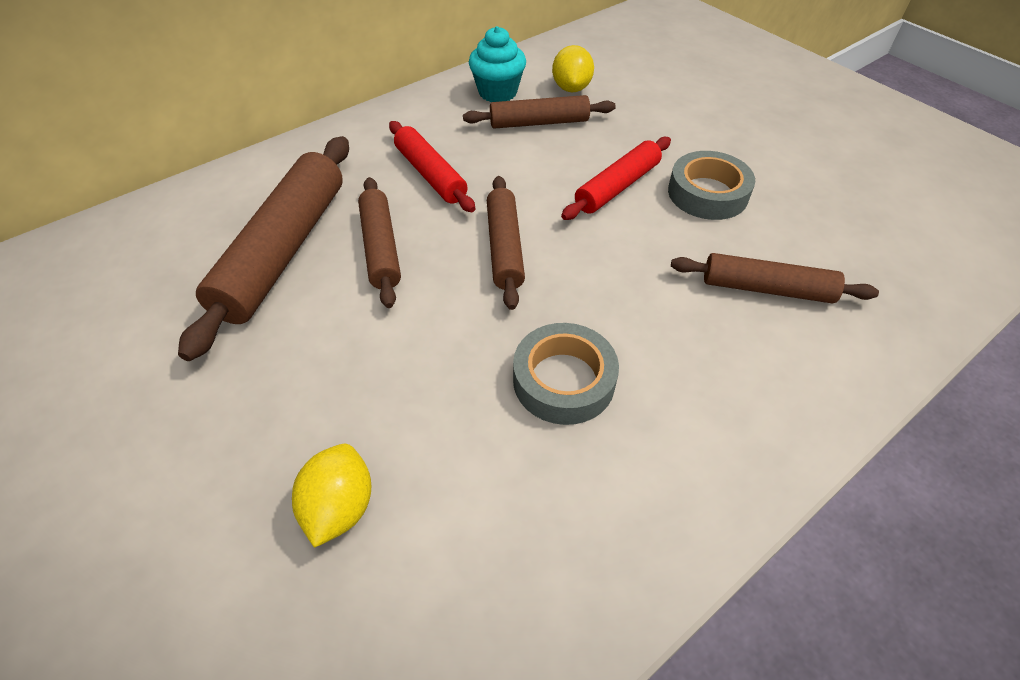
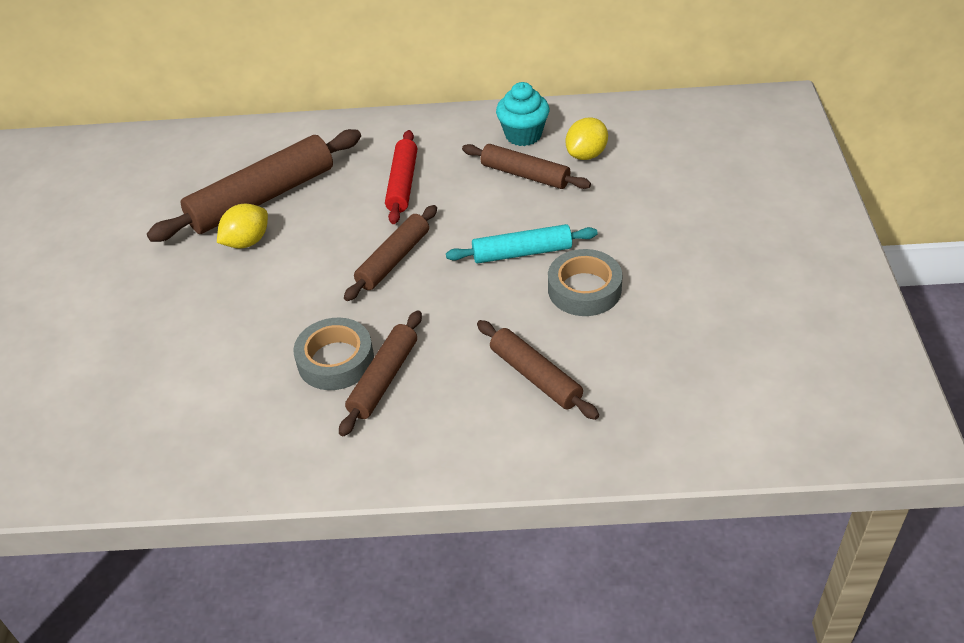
camera: 40 degrees right, 5 degrees down
yellow lemon [292,444,371,548] -> yellow lemon moved to [217,204,268,249]
brown rolling pin [358,177,401,308] -> brown rolling pin moved to [339,310,422,436]
red rolling pin [561,137,671,220] -> turquoise rolling pin [446,224,598,263]

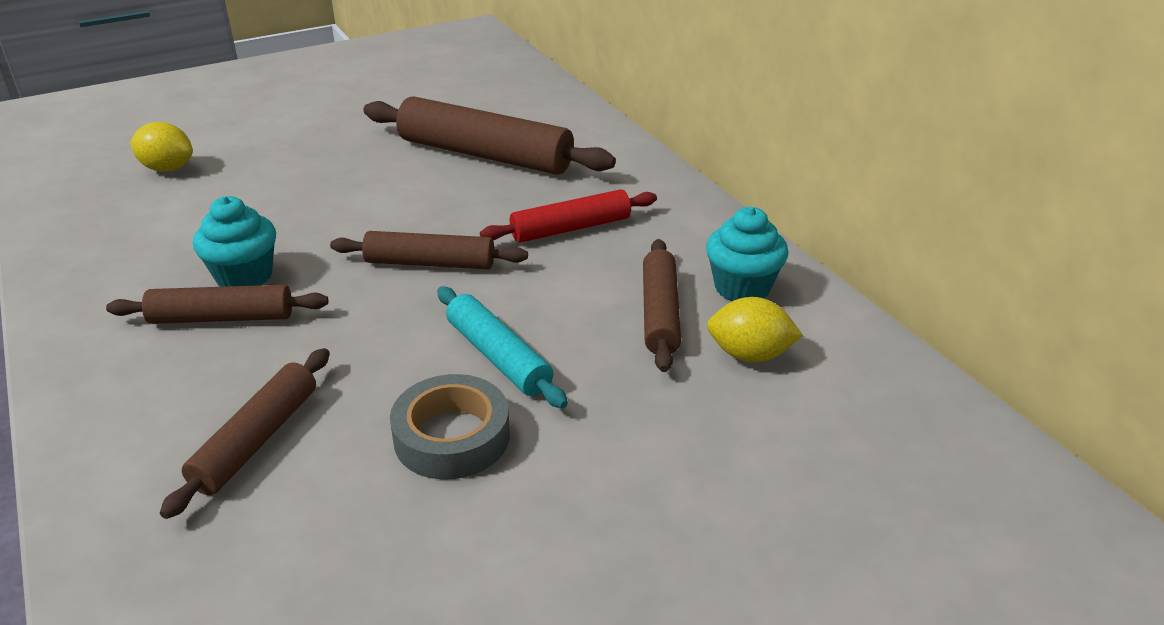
camera: 60 degrees right, 10 degrees down
yellow lemon [217,204,268,249] -> yellow lemon moved to [130,122,193,172]
grey tape [293,318,374,390] -> turquoise cupcake [193,196,276,287]

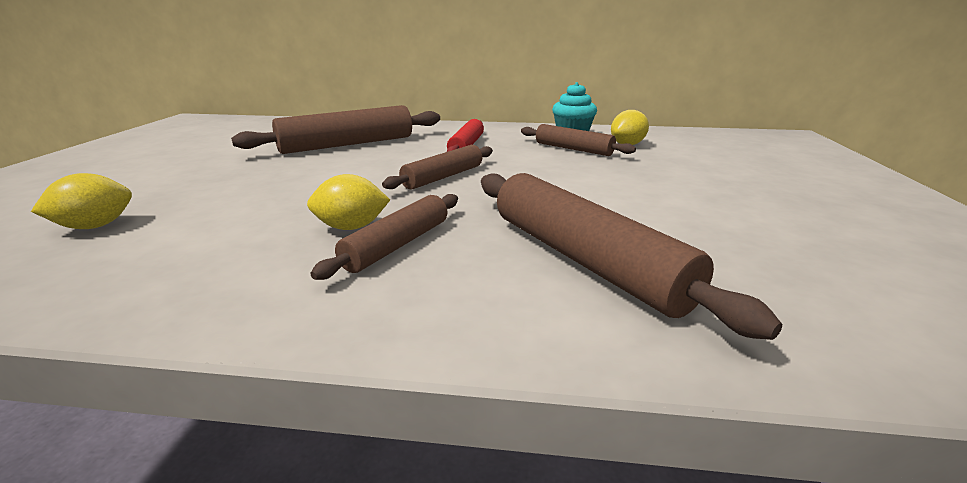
camera: 55 degrees left, 10 degrees down
brown rolling pin [160,348,330,519] -> brown rolling pin [481,173,782,340], size x1.69
turquoise cupcake [193,196,276,287] -> yellow lemon [307,174,390,230]
grey tape [390,374,510,480] -> none
turquoise rolling pin [437,287,568,408] -> none

